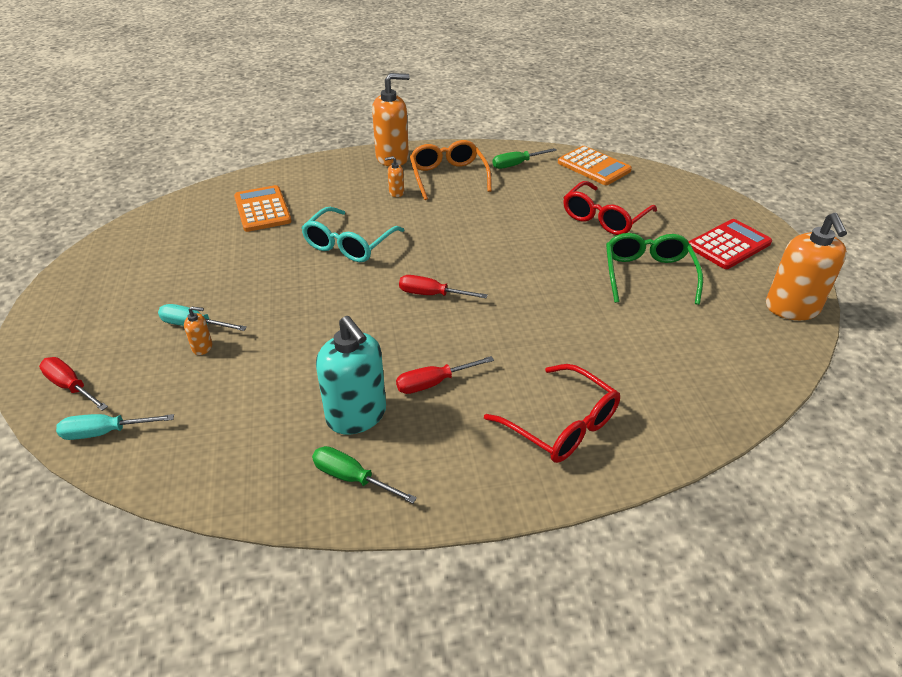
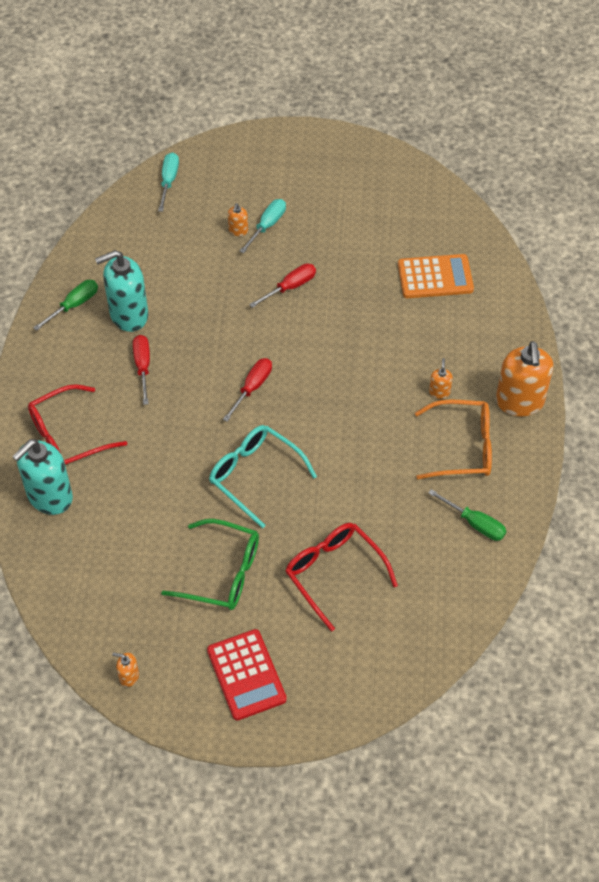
camera: 105 degrees right, 15 degrees up
red screwdriver [39,357,108,411] -> red screwdriver moved to [249,264,316,308]
turquoise glasses [301,207,405,262] -> turquoise glasses moved to [209,425,317,528]
green screwdriver [493,148,557,169] -> green screwdriver turned 135 degrees clockwise [428,489,506,541]
orange calculator [558,146,632,185] -> none
orange soap dispenser [766,213,847,320] -> orange soap dispenser [112,652,139,687], size x0.44
none -> turquoise soap dispenser [12,439,73,515]

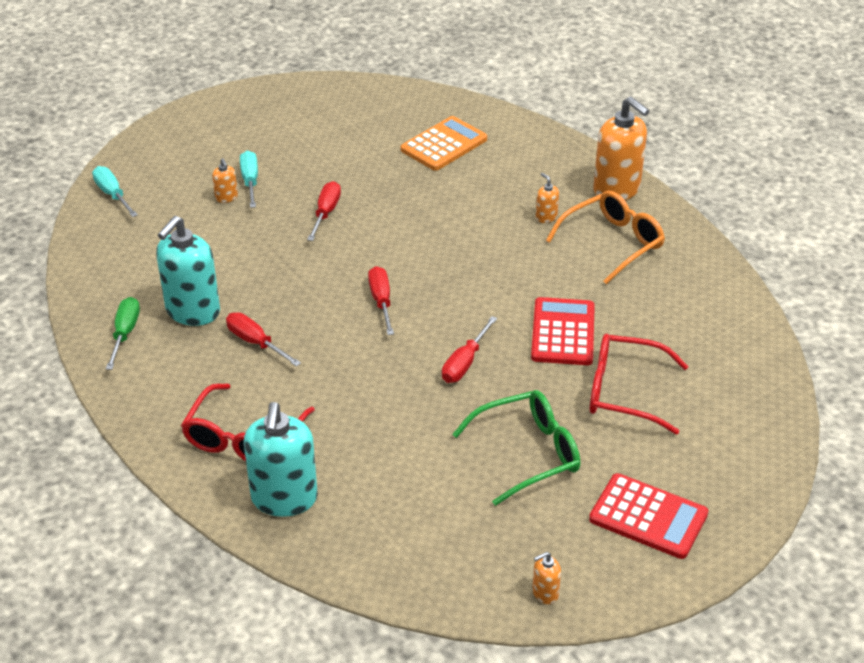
camera: 40 degrees left, 15 degrees down
turquoise glasses [209,425,317,528] -> red screwdriver [442,316,497,383]
green screwdriver [428,489,506,541] -> none
none -> red calculator [531,297,595,365]

